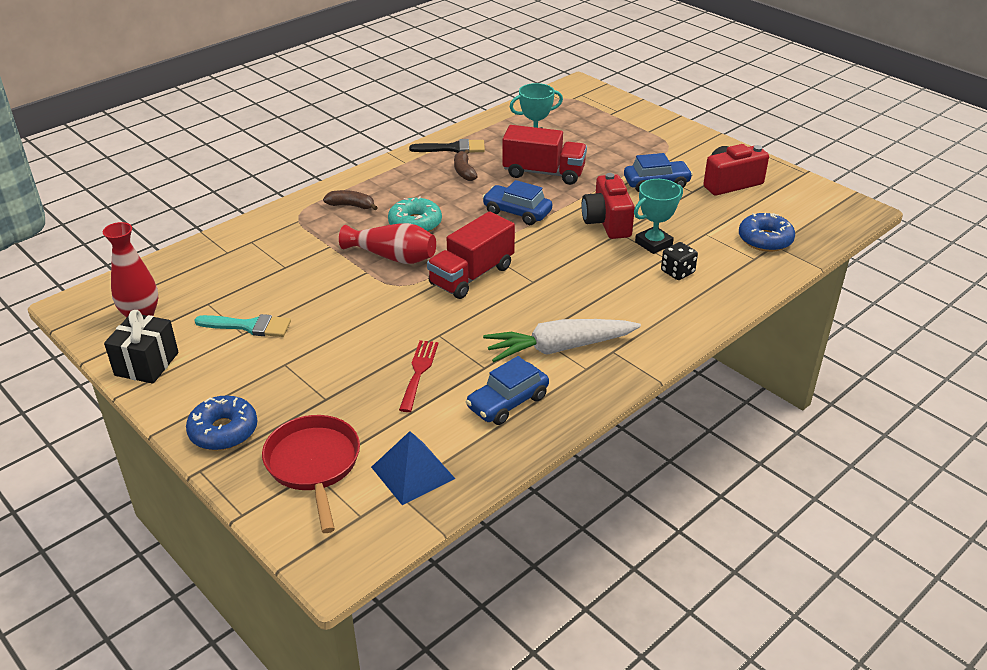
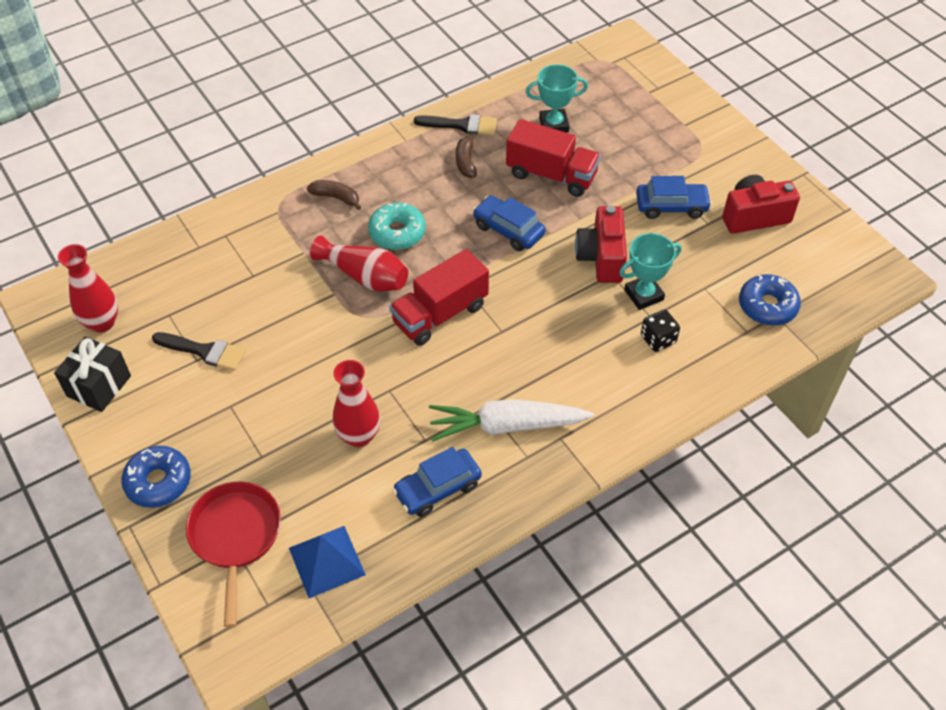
camera: 10 degrees right, 15 degrees up
turquoise brush [195,314,291,337] -> black brush [152,332,246,371]
red fork [399,340,438,412] -> red vase [333,360,380,447]

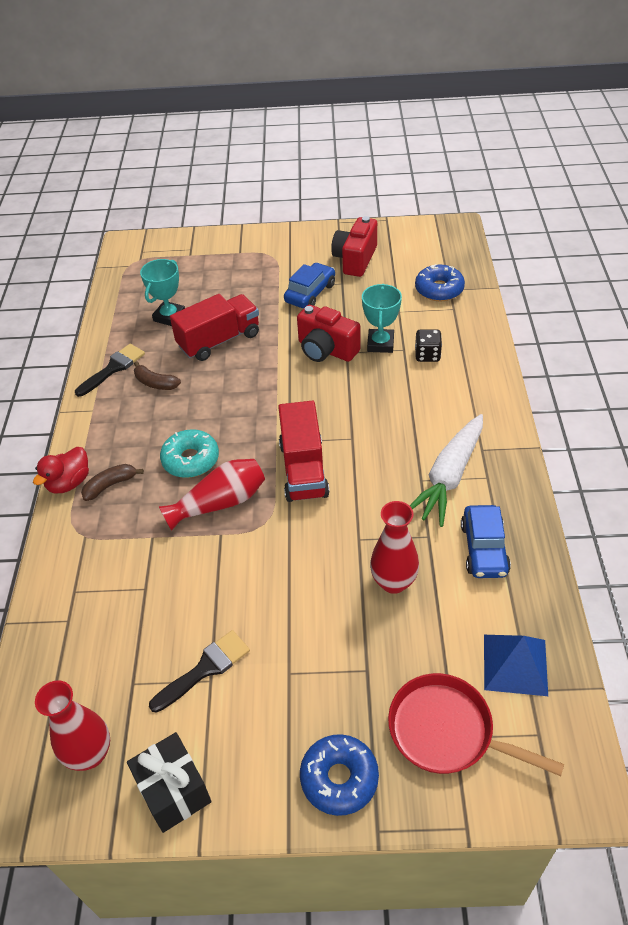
camera: 55 degrees left, 5 degrees down
blue car [473,195,546,251] -> none
none -> red duck [33,447,89,493]

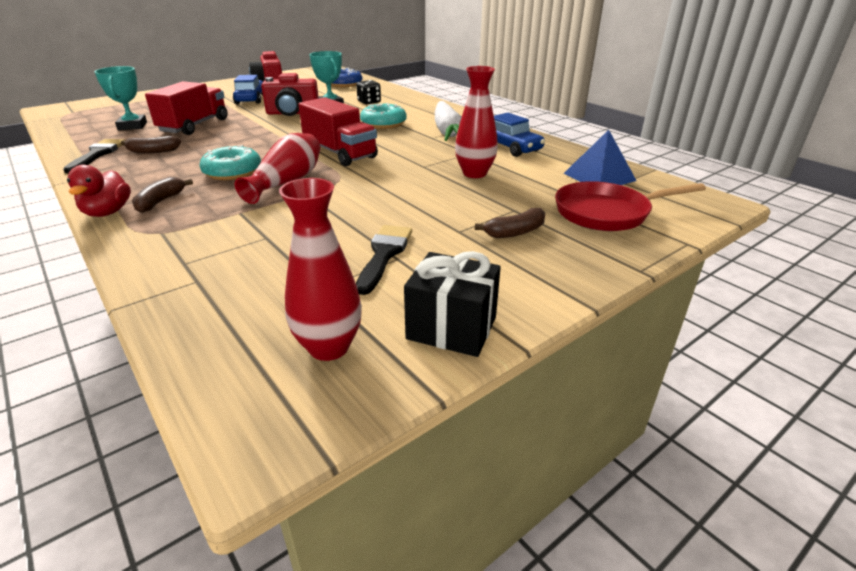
camera: 40 degrees left, 15 degrees down
blue donut [300,734,379,816] -> none
none -> turquoise donut [360,103,407,129]
none -> brown banana [475,208,545,238]

